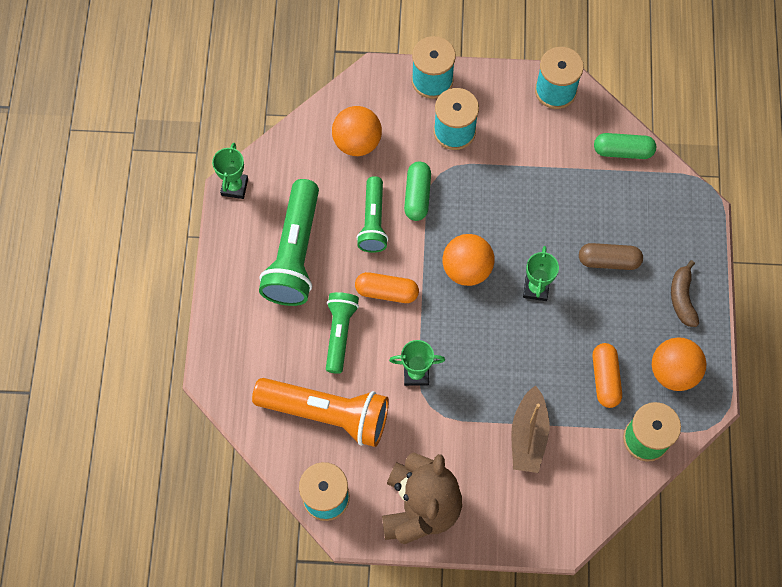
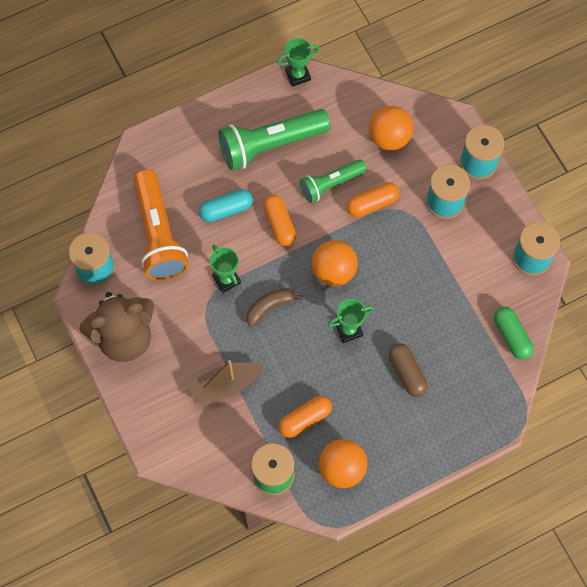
camera: 60 degrees right, 0 degrees up
green flashlight [326,292,359,374] -> turquoise capsule [199,189,253,222]
green capsule [404,162,431,221] -> orange capsule [347,183,399,217]
brown banana [671,260,699,327] -> brown banana moved to [246,288,303,327]

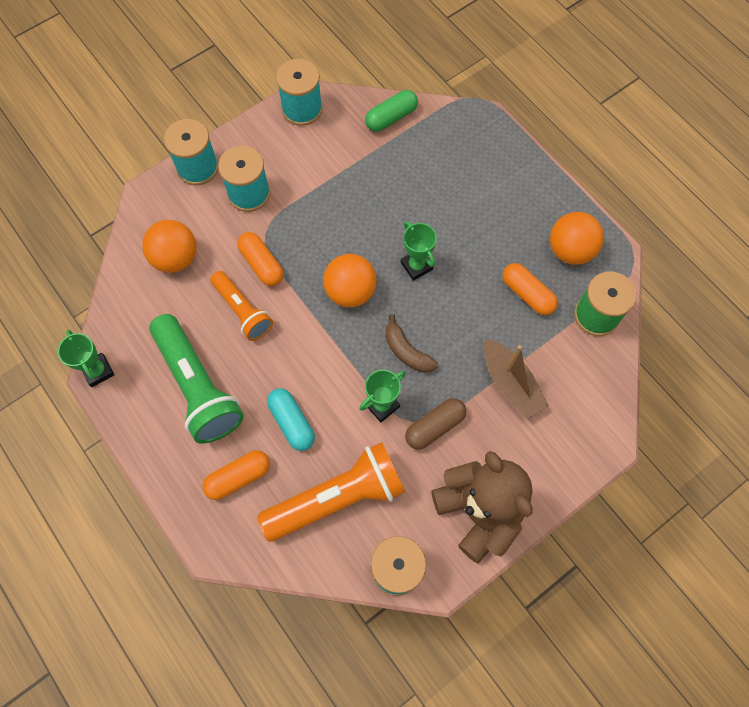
camera: 100 degrees left, 0 degrees up
orange capsule [263,195,296,246] -> orange capsule moved to [203,450,270,500]
green flashlight [300,159,367,203] -> orange flashlight [210,271,273,341]
brown capsule [389,343,428,397] -> brown capsule moved to [405,398,466,450]

